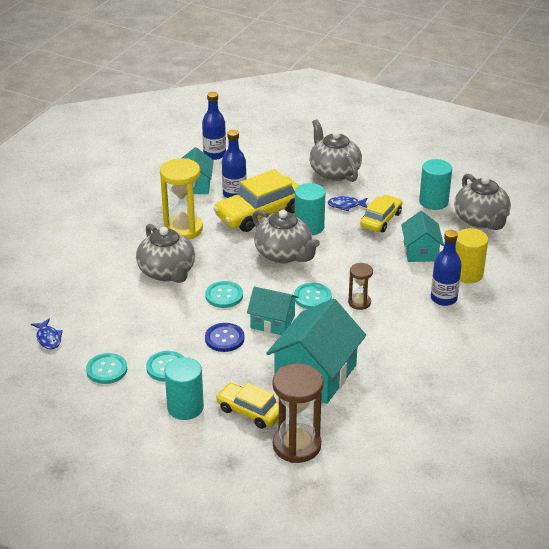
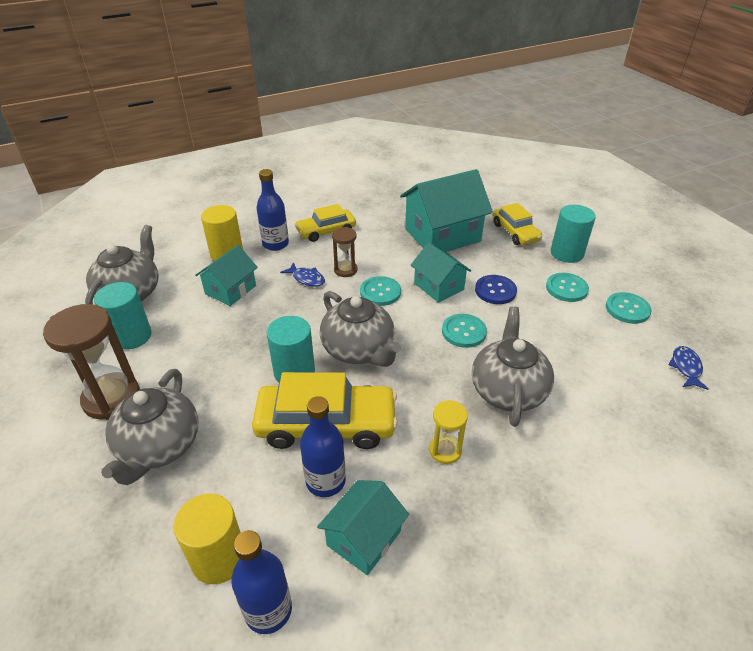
camera: 145 degrees left, 5 degrees up
yellow hourglass [160,158,203,240] -> yellow hourglass [429,400,468,464], size x0.54
grey teapot [252,210,320,263] -> grey teapot turned 150 degrees clockwise [320,291,401,367]
brown hourglass [273,363,323,463] -> brown hourglass moved to [43,304,140,420]
blue fish [327,196,368,211] -> blue fish moved to [280,262,325,287]
yellow car [360,195,402,232] -> yellow car moved to [295,204,356,242]
none -> yellow cylinder [173,494,241,584]

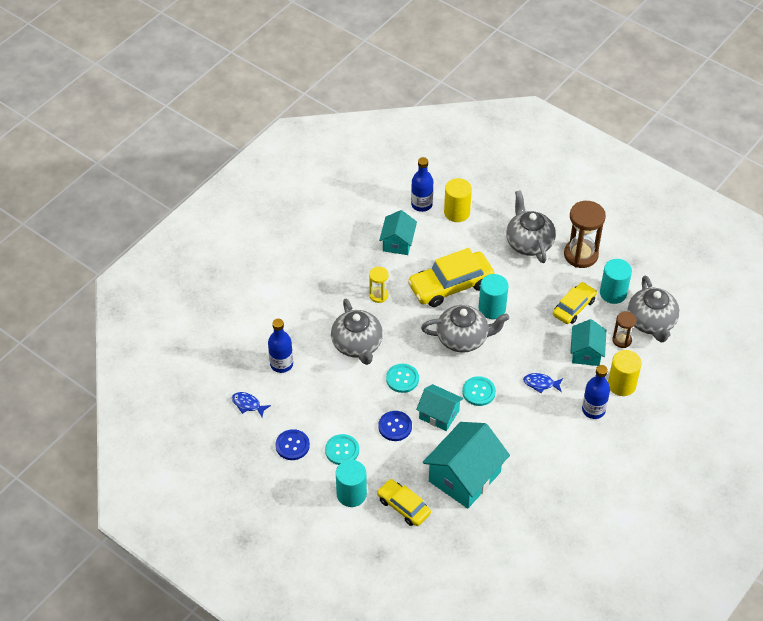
camera: 155 degrees right, 10 degrees up
yellow car [295,204,356,242] -> yellow car moved to [553,282,597,324]
blue bottle [300,396,346,497] -> blue bottle moved to [268,319,293,373]
grey teapot [320,291,401,367] -> grey teapot turned 150 degrees clockwise [421,305,509,353]
brown hourglass [332,227,357,277] -> brown hourglass moved to [612,311,636,348]
turquoise button [606,292,651,324] -> blue button [276,429,310,460]
blue fish [668,346,709,390] -> blue fish turned 135 degrees clockwise [232,392,271,417]

